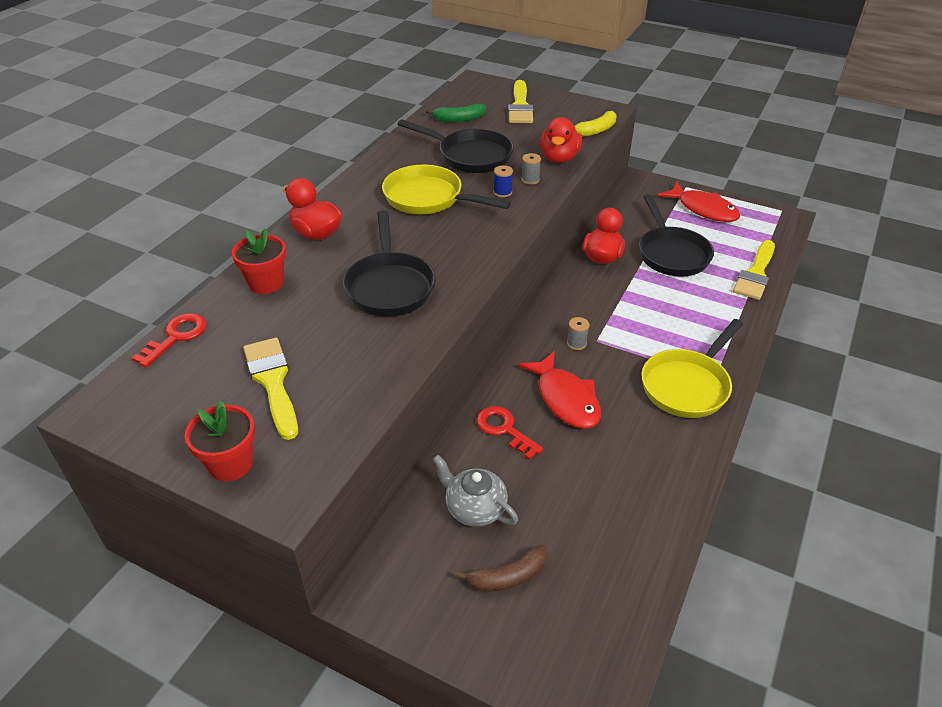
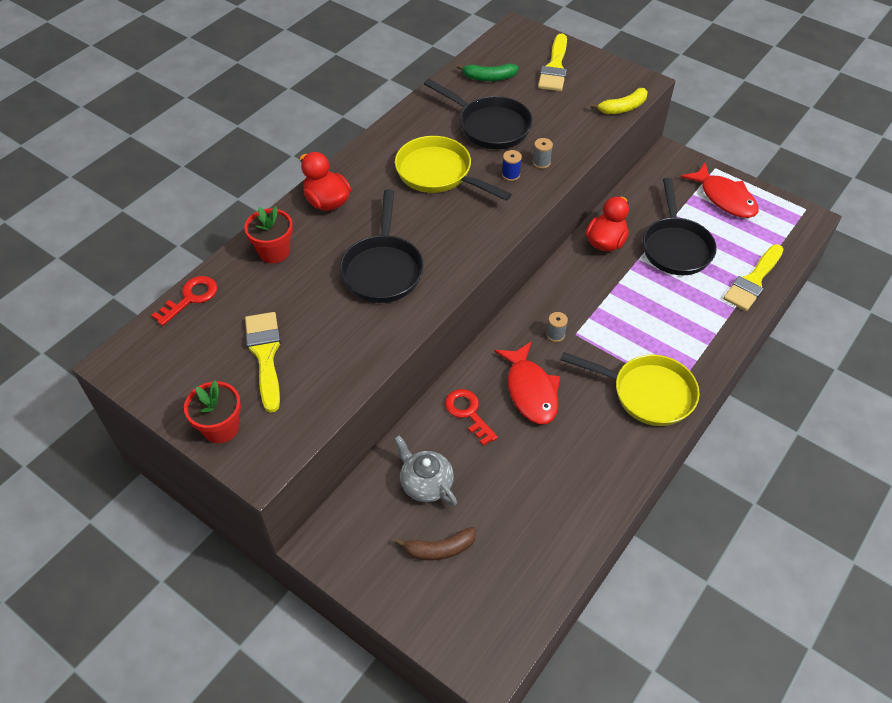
camera: 10 degrees right, 10 degrees up
red duck [540,117,582,163] -> none
yellow pan [641,319,743,418] -> yellow pan turned 120 degrees counterclockwise [560,352,700,426]

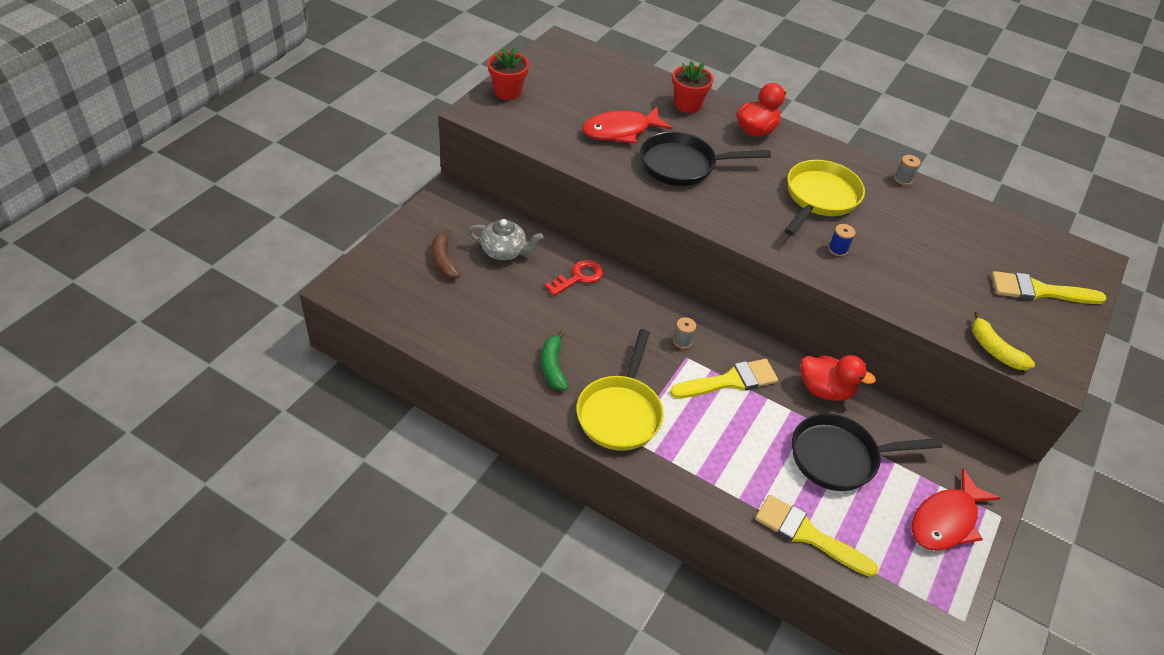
camera: 80 degrees right, 5 degrees down
red key [151,276,217,326] -> none
yellow brush [245,312,281,413] -> yellow brush moved to [670,359,778,398]
grey teapot [394,435,457,506] -> grey teapot turned 60 degrees clockwise [468,219,543,260]
black pan [424,79,533,149] -> none
green banana [457,64,518,81] -> green banana moved to [541,331,568,390]
red fish [494,341,560,424] -> red fish moved to [582,107,672,143]
grey spool [533,138,553,169] -> grey spool moved to [894,155,921,185]

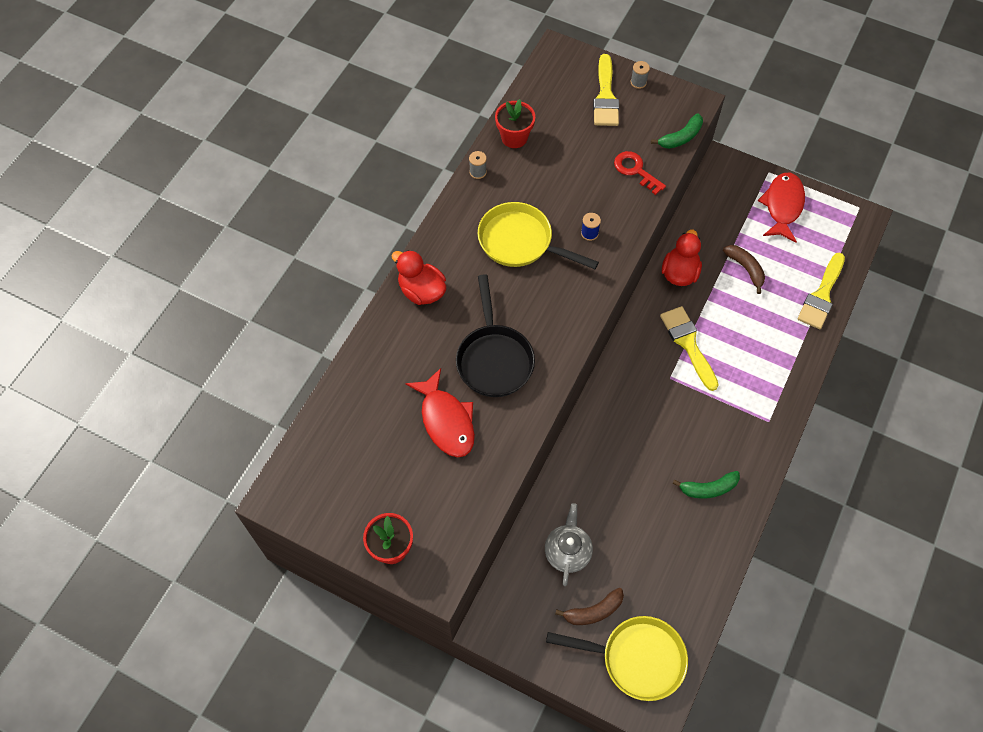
camera: 90 degrees left, 15 degrees up
red key [545,260,604,296] -> red key moved to [614,151,666,195]
yellow pan [576,329,664,451] -> yellow pan moved to [546,616,688,701]
red flower pot [672,60,714,113] -> red flower pot moved to [495,99,535,148]
grey spool [673,317,696,349] -> grey spool moved to [631,61,650,89]
black pan [792,413,942,491] -> brown banana [723,245,765,294]
red fish [911,469,1000,551] -> red fish turned 120 degrees counterclockwise [758,173,805,243]
yellow banana [972,311,1035,370] -> green banana [651,113,703,149]

